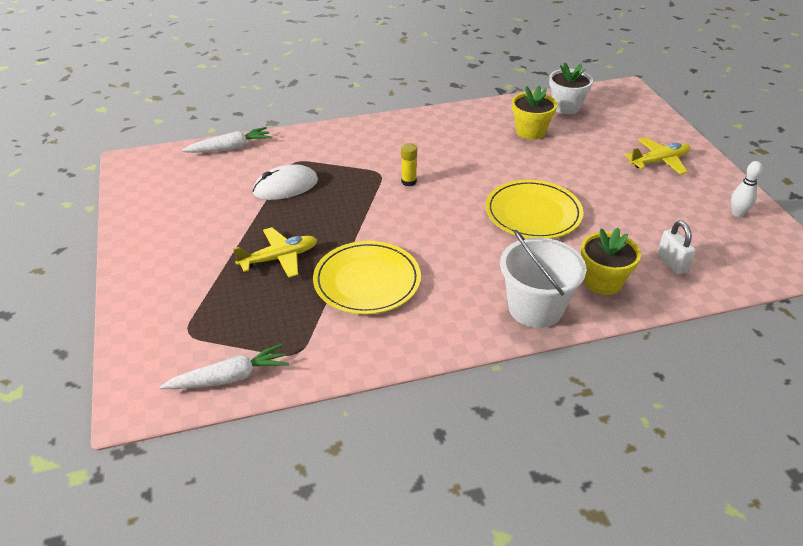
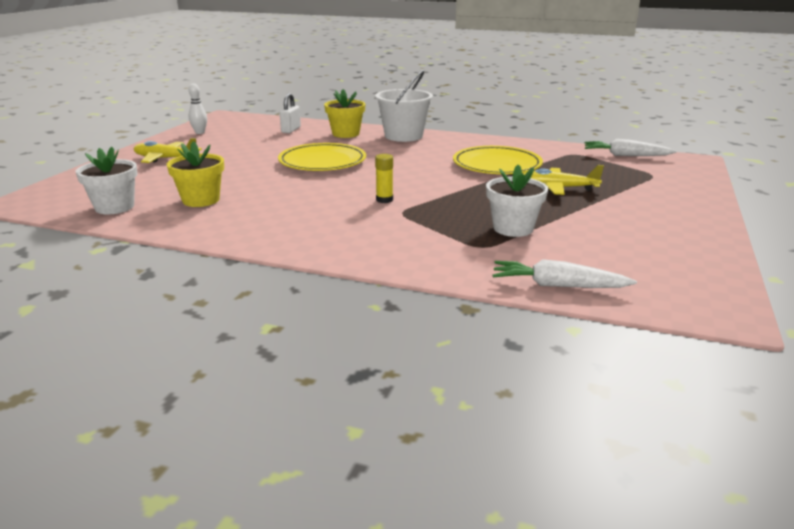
camera: 145 degrees left, 15 degrees down
white mouse [252,164,318,200] -> white flower pot [486,165,548,237]

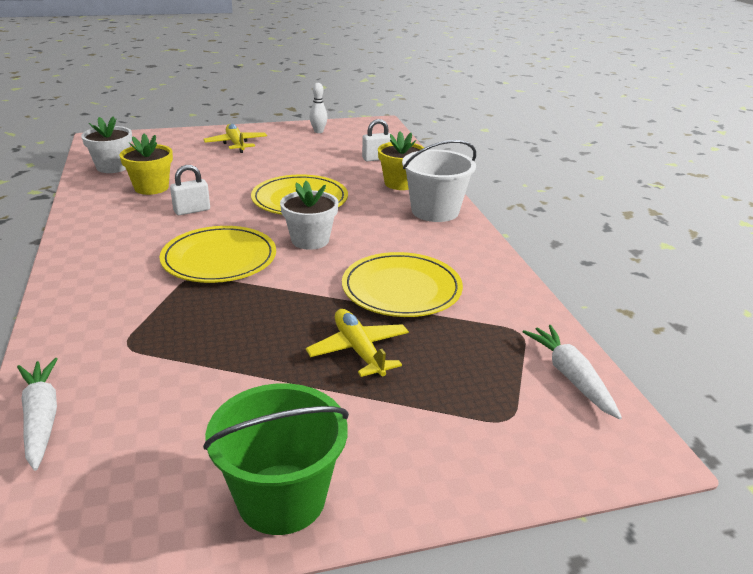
camera: 55 degrees right, 5 degrees up
yellow glue stick [375,154,393,203] -> yellow plate [160,226,276,283]
white flower pot [486,165,548,237] -> white flower pot moved to [280,181,338,250]
none -> white padlock [170,165,210,215]
none -> green bucket [203,383,349,535]

